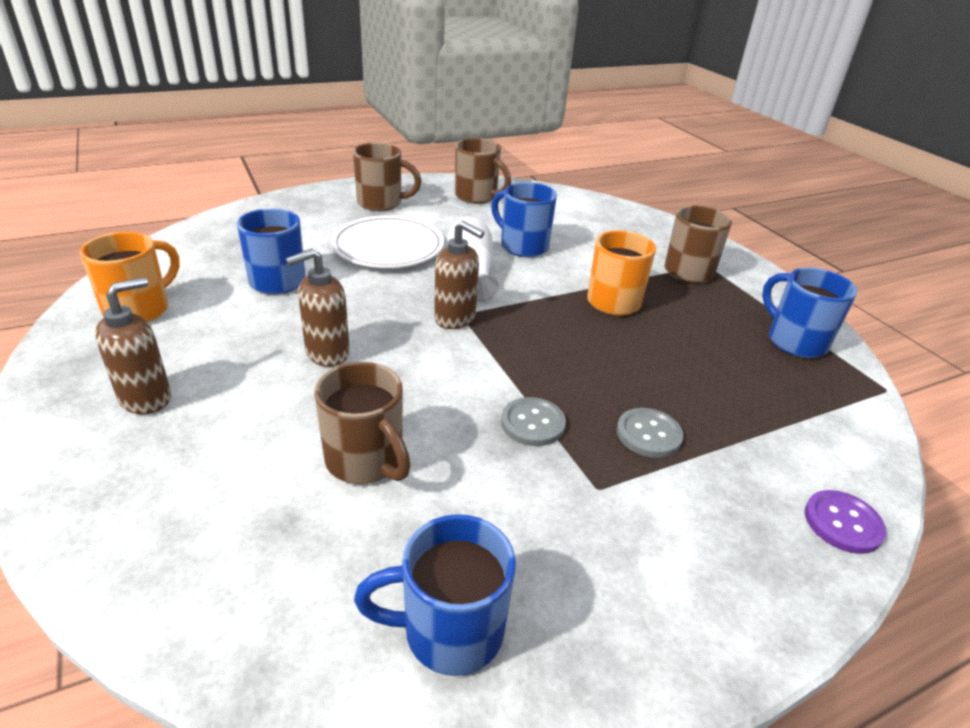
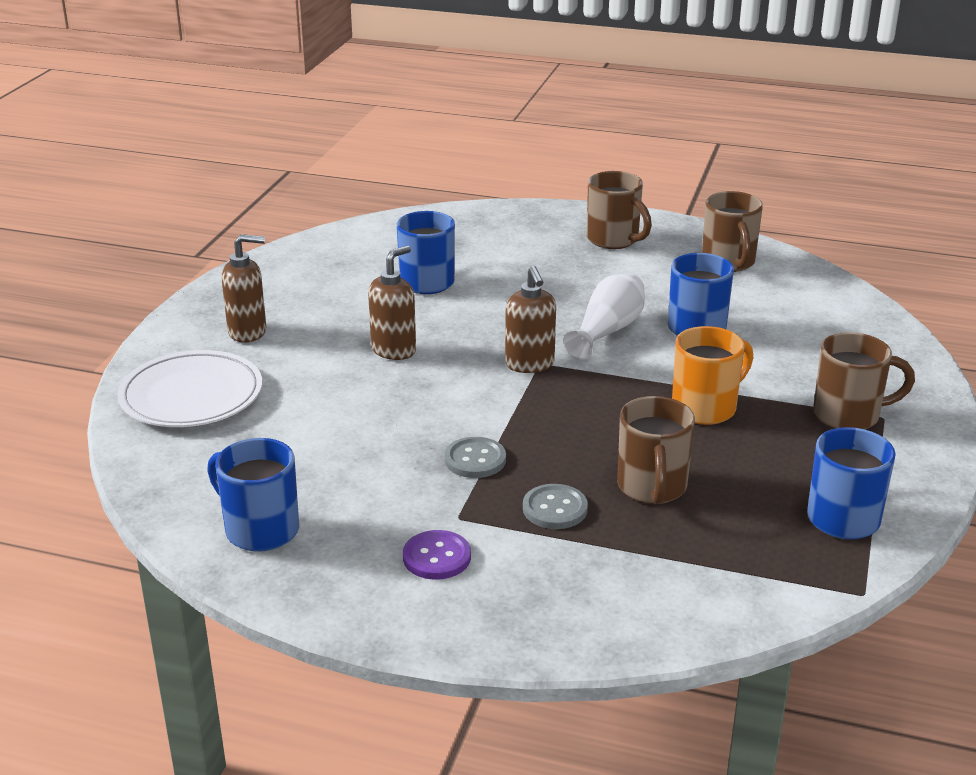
camera: 45 degrees right, 5 degrees down
orange mug [80,232,180,323] -> none
brown soap dispenser [285,249,350,367] -> brown soap dispenser turned 120 degrees clockwise [368,245,416,360]
brown mug [314,362,411,484] -> brown mug moved to [617,396,695,504]
white plate [331,215,444,268] -> white plate moved to [117,350,262,427]
purple button [805,490,887,554] -> purple button moved to [403,530,471,580]

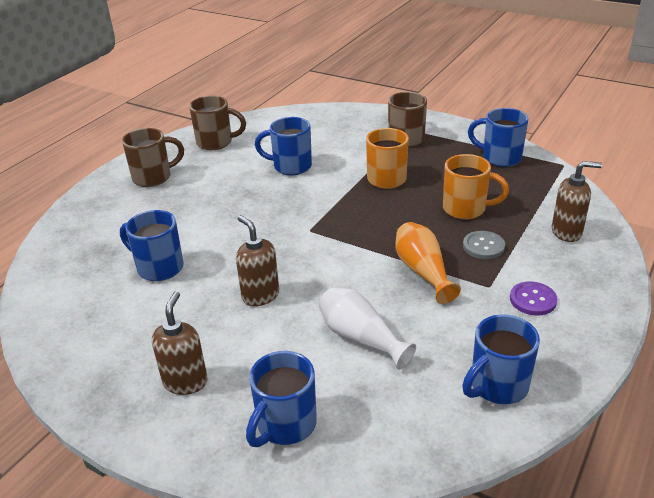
camera: 75 degrees left, 5 degrees up
white plate [117,350,262,427] -> blue mug [246,351,317,447]
grey button [444,437,506,478] -> orange vase [395,222,461,304]
brown soap dispenser [505,266,556,373] -> brown soap dispenser moved to [552,161,602,242]
white vase [563,273,645,360] -> white vase moved to [319,288,416,369]
brown mug [617,396,695,504] -> orange mug [443,154,509,220]

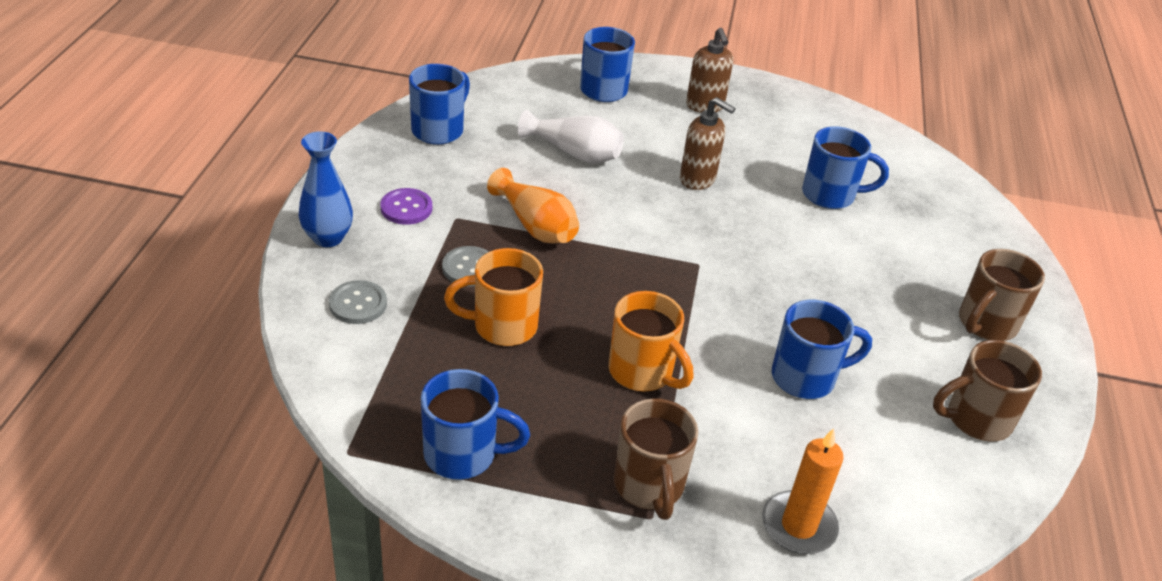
camera: 155 degrees right, 5 degrees up
brown soap dispenser [552,161,602,242] -> grey button [329,280,387,324]
none -> blue vase [299,131,353,247]
none -> orange candle [762,428,844,554]

